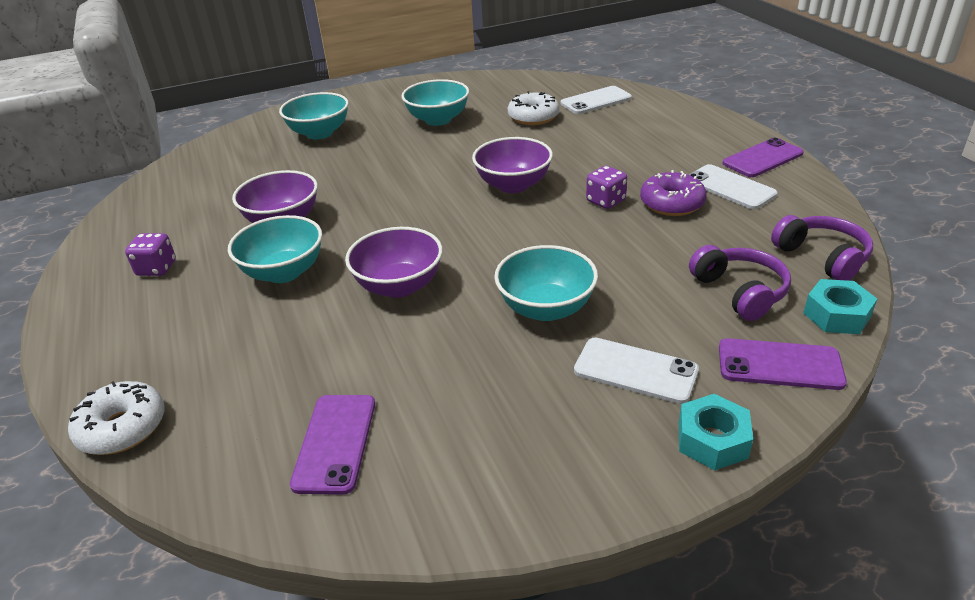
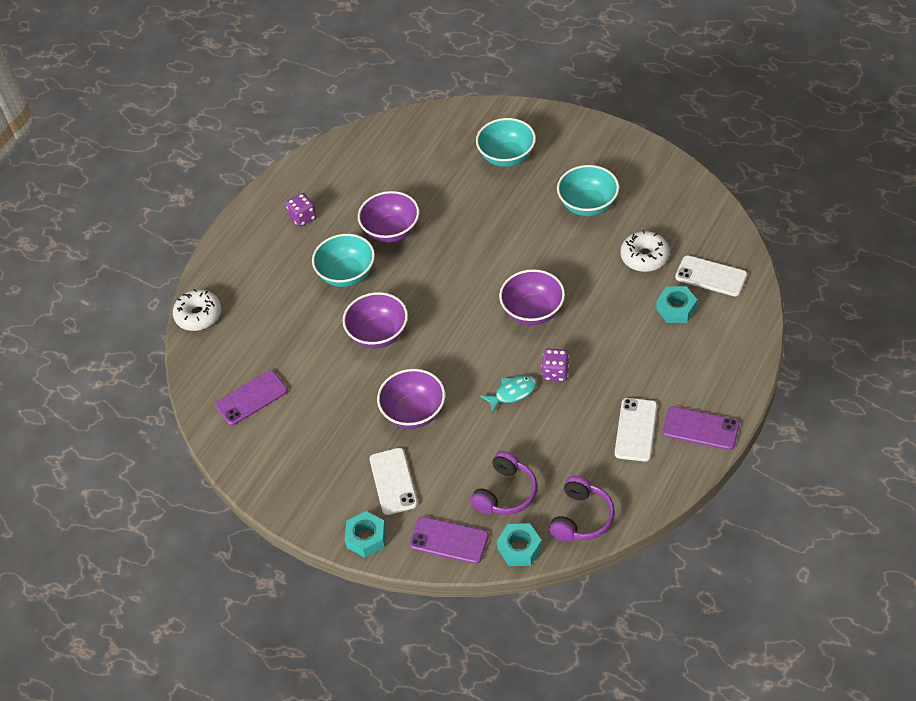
camera: 55 degrees right, 15 degrees up
turquoise bowl [494,245,598,321] -> purple bowl [377,369,445,429]
purple donut [640,170,707,216] -> none
purple phone [719,338,847,390] -> purple phone turned 45 degrees counterclockwise [409,517,489,564]
none -> turquoise fish [481,376,536,413]
none -> turquoise nut [656,286,697,323]

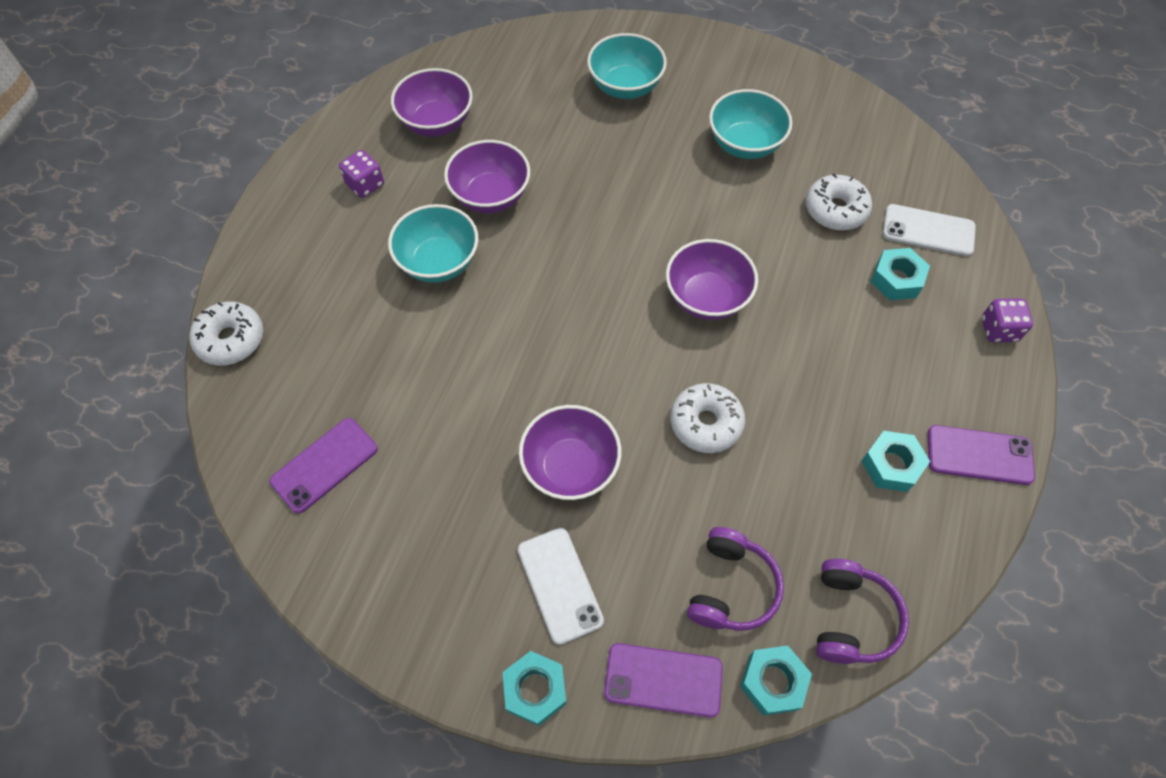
camera: 15 degrees left, 10 degrees up
purple bowl [343,292,408,348] -> purple bowl moved to [391,68,473,137]
turquoise fish [481,376,536,413] -> white donut [670,383,745,453]
purple dice [541,348,569,382] -> purple dice moved to [982,299,1033,342]
white phone [615,398,657,462] -> turquoise nut [861,431,930,492]

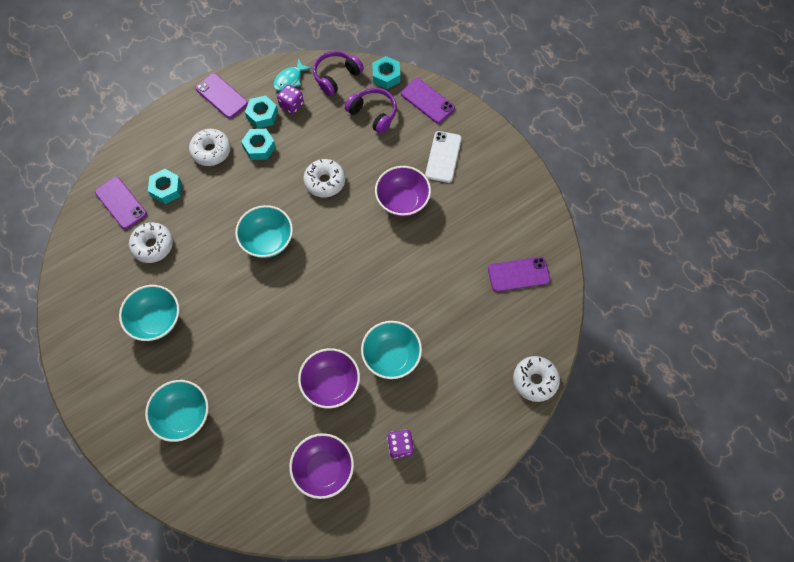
camera: 145 degrees left, 5 degrees up
turquoise nut [503,651,566,726] -> turquoise nut moved to [241,129,276,160]
purple bowl [666,239,758,320] -> turquoise bowl [235,205,293,258]
purple headphones [687,527,784,631] -> purple headphones turned 75 degrees clockwise [345,88,397,134]
white phone [883,204,976,256] -> purple phone [95,177,147,229]
purple dice [982,299,1033,342] -> purple dice moved to [277,84,304,114]
none -> white donut [189,129,231,166]
none -> turquoise fish [273,58,312,91]

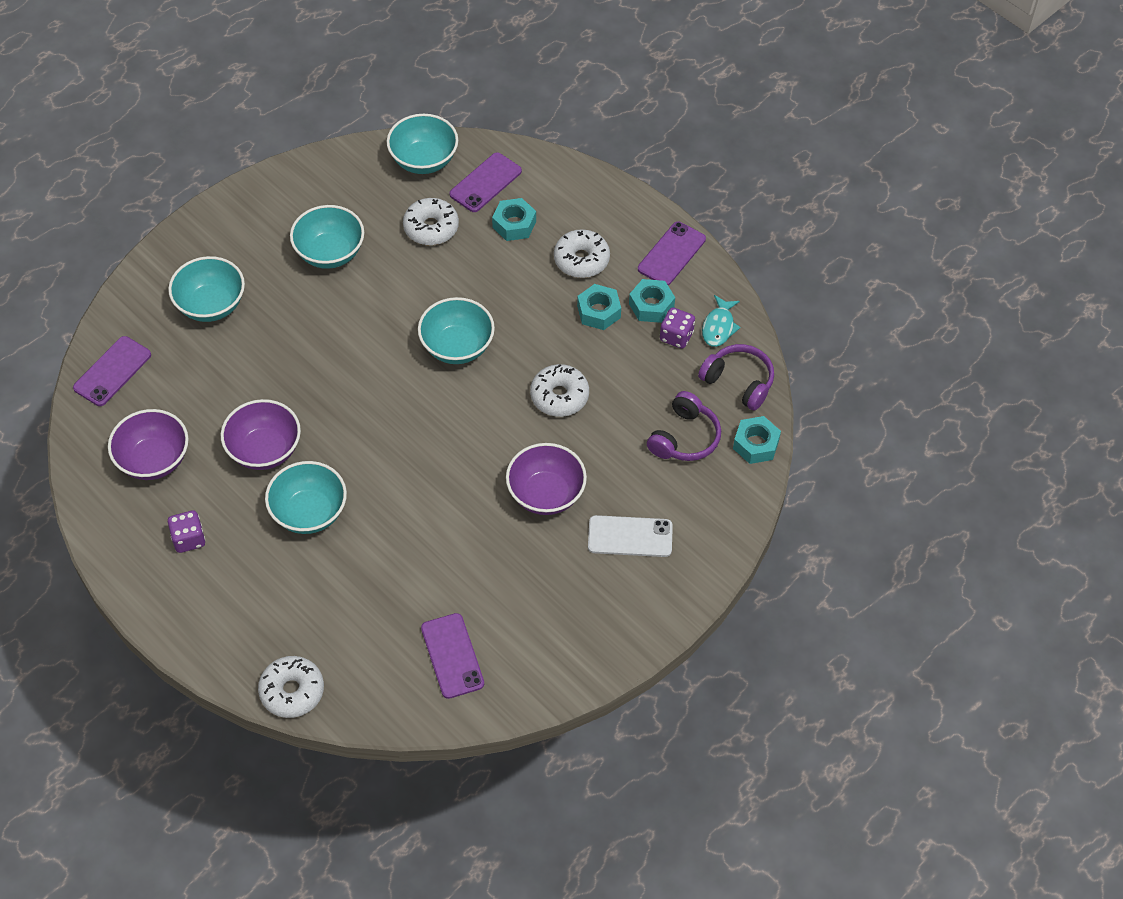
camera: 80 degrees right, 10 degrees down
turquoise fish [273,58,312,91] -> turquoise fish turned 105 degrees counterclockwise [702,295,741,347]
purple phone [401,78,455,124] -> purple phone moved to [73,336,151,406]
none -> turquoise bowl [387,114,458,174]

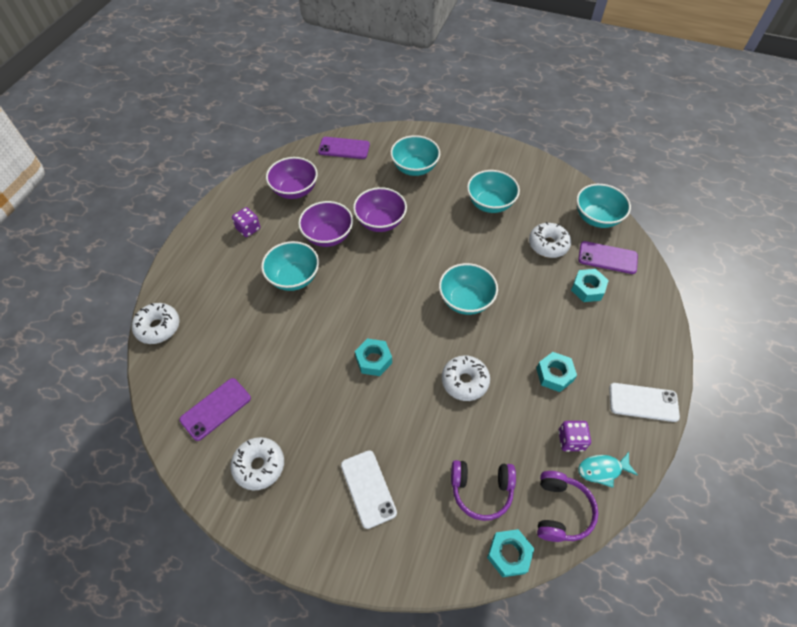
camera: 65 degrees right, 0 degrees up
purple bowl [506,443,587,515] -> purple bowl moved to [353,187,407,232]
white donut [554,229,610,278] -> white donut moved to [230,437,284,490]
turquoise nut [629,279,675,323] -> turquoise nut moved to [355,338,392,376]
purple phone [638,222,706,285] -> white phone [609,383,680,422]

